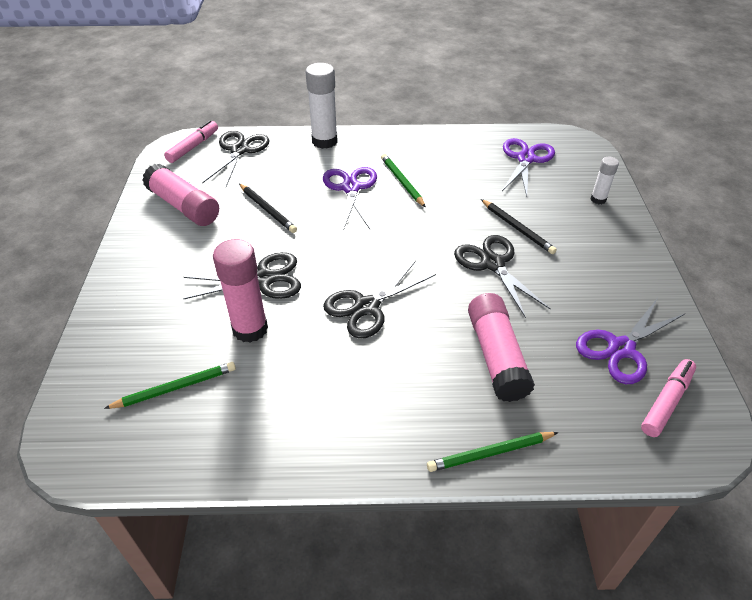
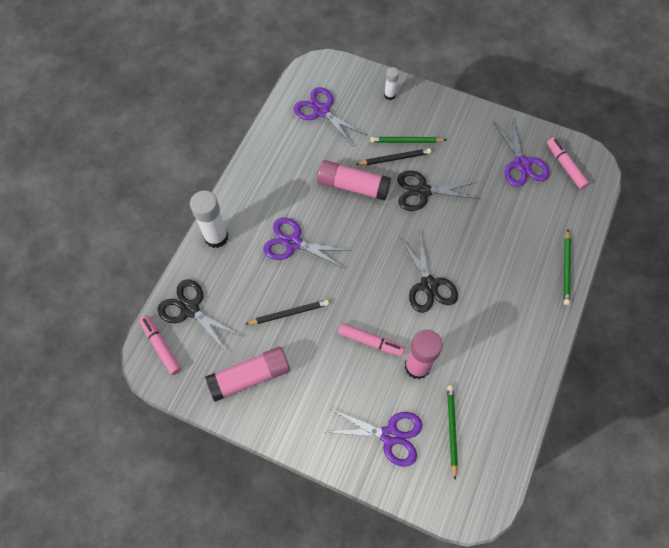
camera: 65 degrees left, 20 degrees up
black scissors [183,252,301,299] -> pink marker [338,323,405,356]
green pencil [381,154,426,207] -> green pencil moved to [370,137,446,143]
pink glue stick [468,293,535,402] -> pink glue stick moved to [317,160,391,201]
none -> purple scissors [326,408,423,467]

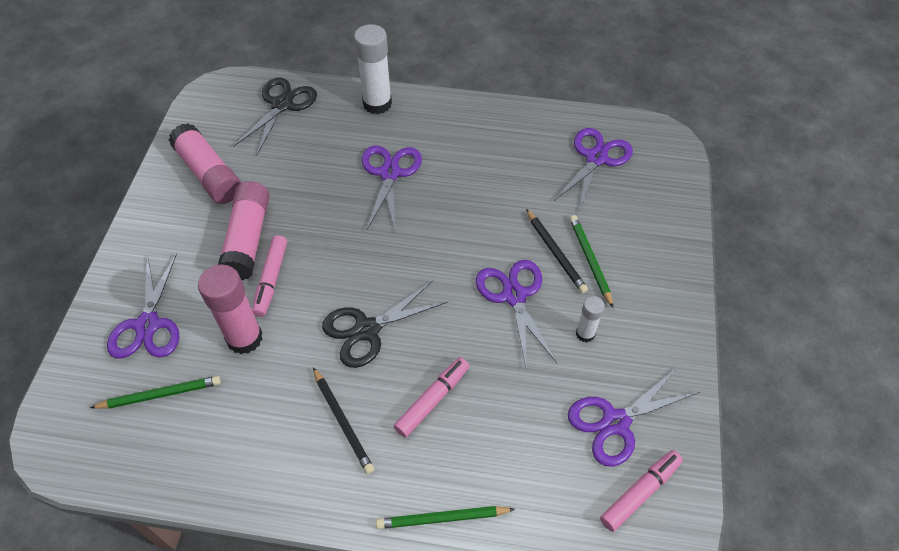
camera: 75 degrees right, 10 degrees down
pink marker [139,315,181,375] -> pink marker moved to [394,357,469,437]
black pencil [246,300,329,324] -> black pencil moved to [313,367,374,474]
pink glue stick [317,160,391,201] -> pink glue stick moved to [218,181,270,280]
white glue stick [384,67,399,100] -> white glue stick moved to [576,296,605,342]
black scissors [397,171,479,211] -> purple scissors [476,260,557,367]

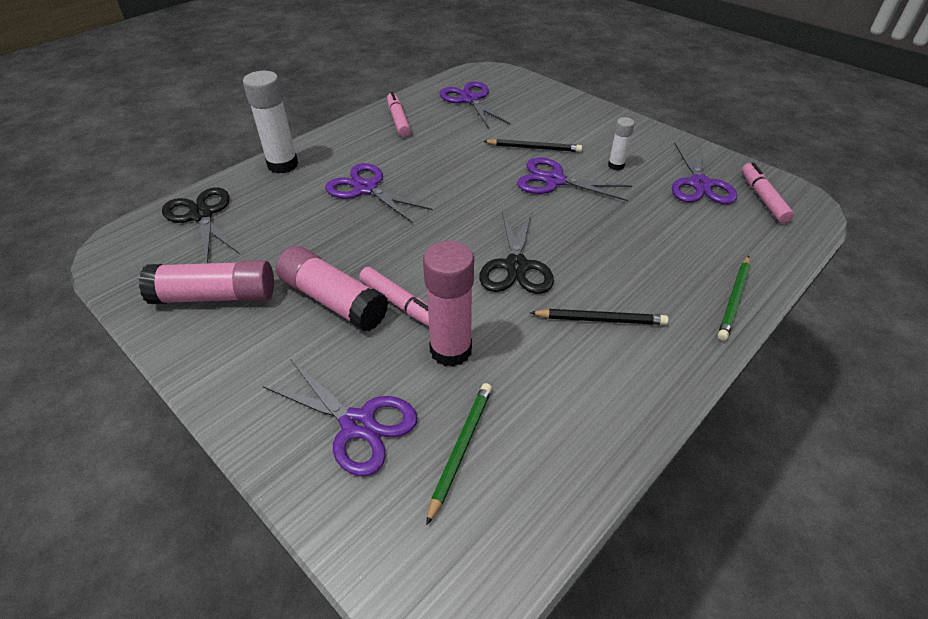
camera: 55 degrees left, 10 degrees down
pink marker [394,357,469,437] -> pink marker moved to [387,92,411,137]
green pencil [570,215,613,308] -> none

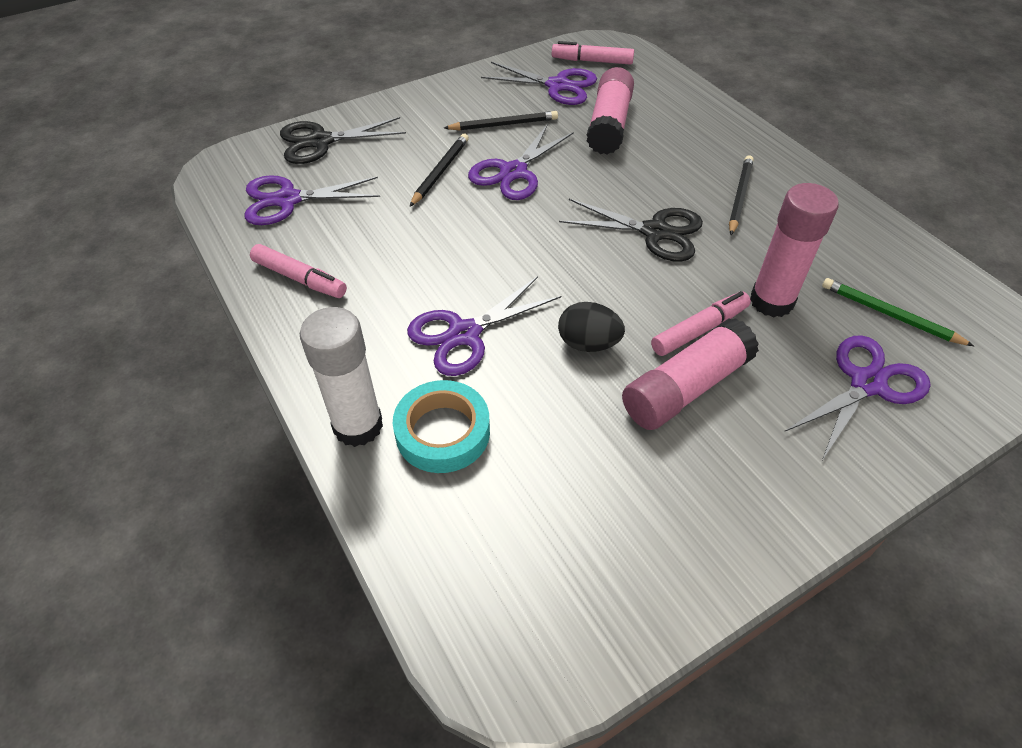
camera: 75 degrees left, 5 degrees up
pink glue stick [139,260,274,304] -> pink glue stick moved to [587,67,634,155]
black scissors [162,187,240,263] -> black scissors moved to [280,117,406,164]
pink marker [387,92,411,137] -> pink marker turned 150 degrees counterclockwise [250,244,347,298]
white glue stick [608,117,635,170] -> black pencil [444,111,558,131]
green pencil [718,256,751,341] -> none
none -> turquoise tape [393,380,490,473]
none -> black egg [558,302,625,352]

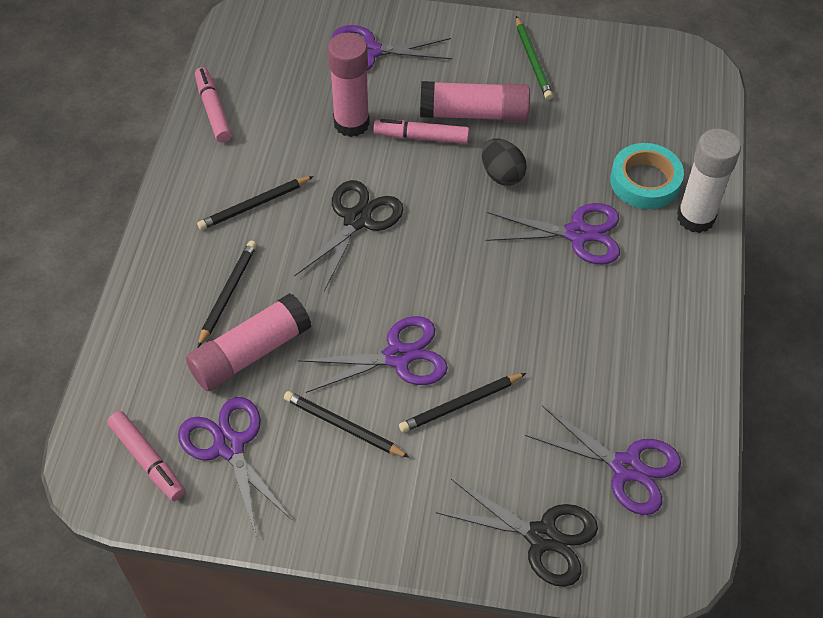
camera: 140 degrees left, 5 degrees up
pink marker [250,244,347,298] -> pink marker moved to [195,67,232,142]
black scissors [559,199,703,262] -> black scissors turned 60 degrees clockwise [294,180,404,291]
green pencil [822,278,974,346] -> green pencil moved to [516,16,553,100]
none -> black pencil [197,241,257,348]

